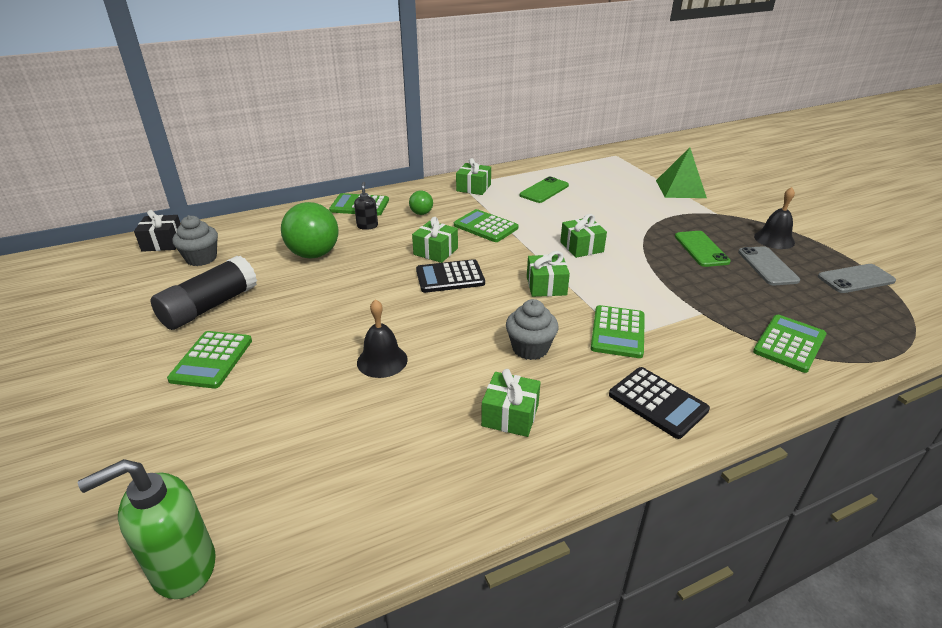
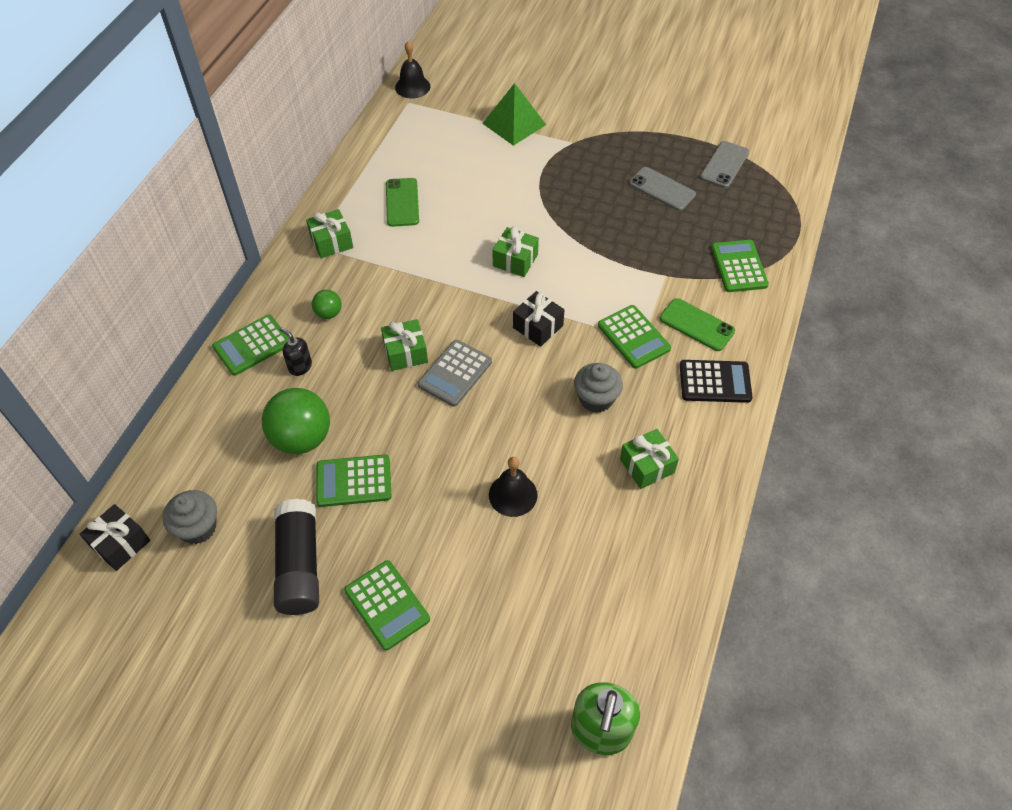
camera: 45 degrees left, 20 degrees up
black calculator [416,259,485,293] -> grey calculator [418,340,492,407]
green calculator [454,209,518,242] -> green calculator moved to [316,454,392,507]
green gift [527,251,570,297] -> black gift [513,291,565,347]
green phone [675,231,731,267] -> green phone moved to [660,298,735,351]
black bell [754,187,795,249] -> black bell moved to [395,41,430,99]

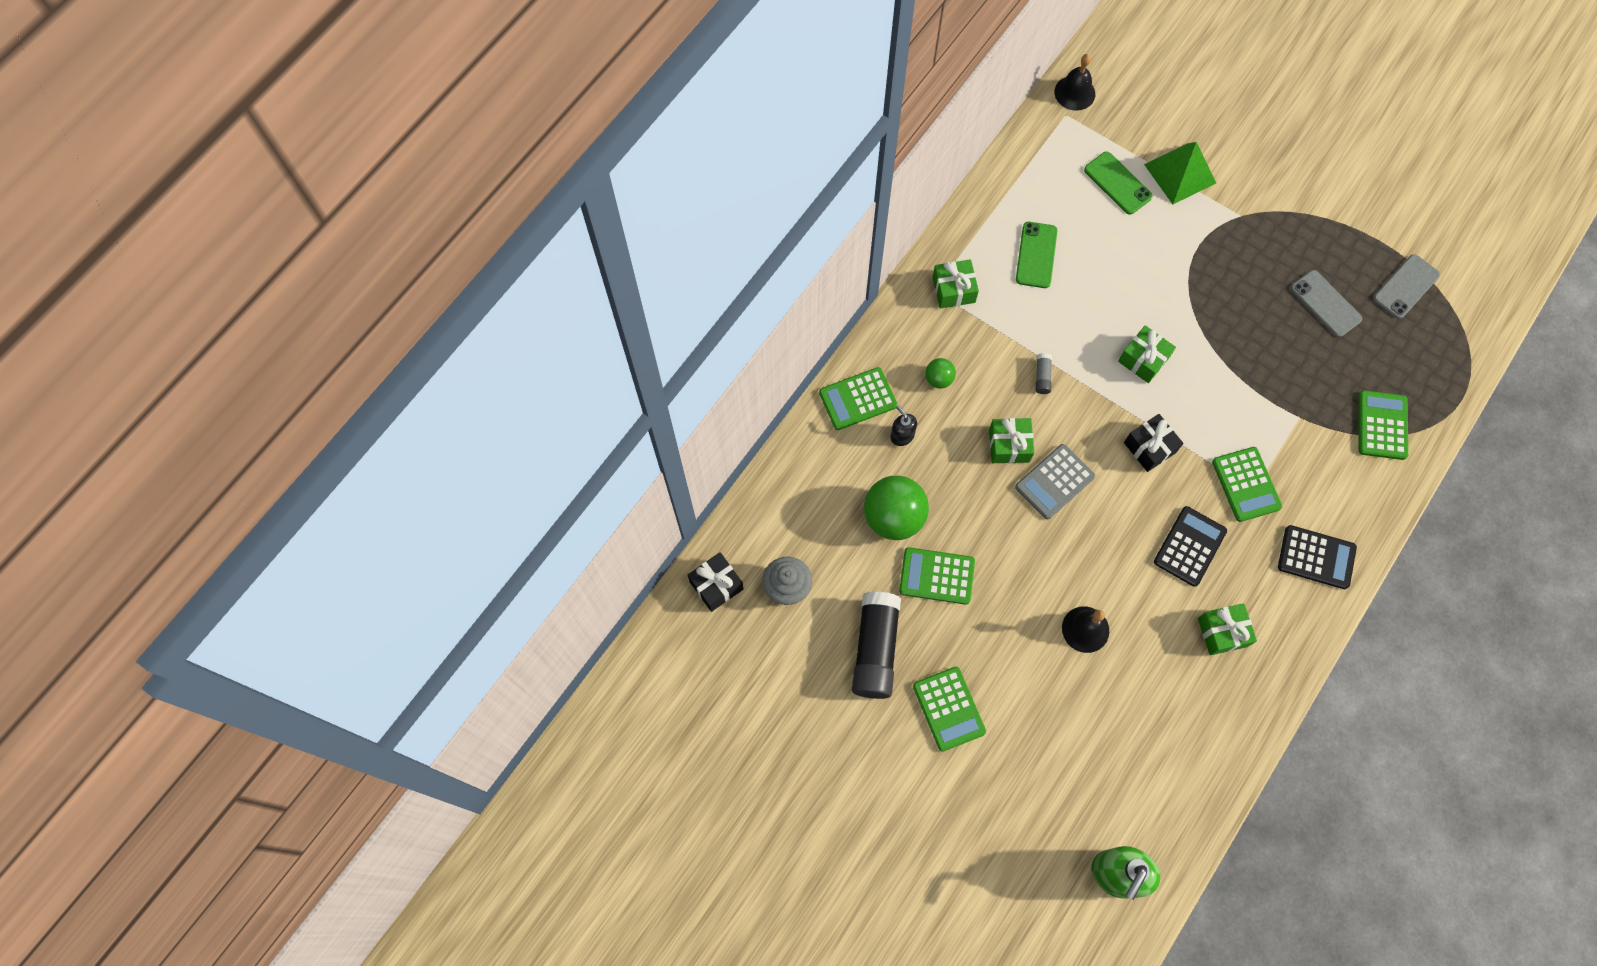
camera: 15 degrees right, 15 degrees up
grey cupcake [574,363,623,413] -> black calculator [1154,506,1227,587]
green phone [660,298,735,351] -> green phone moved to [1084,152,1153,215]
none -> grey glue stick [1036,353,1052,394]

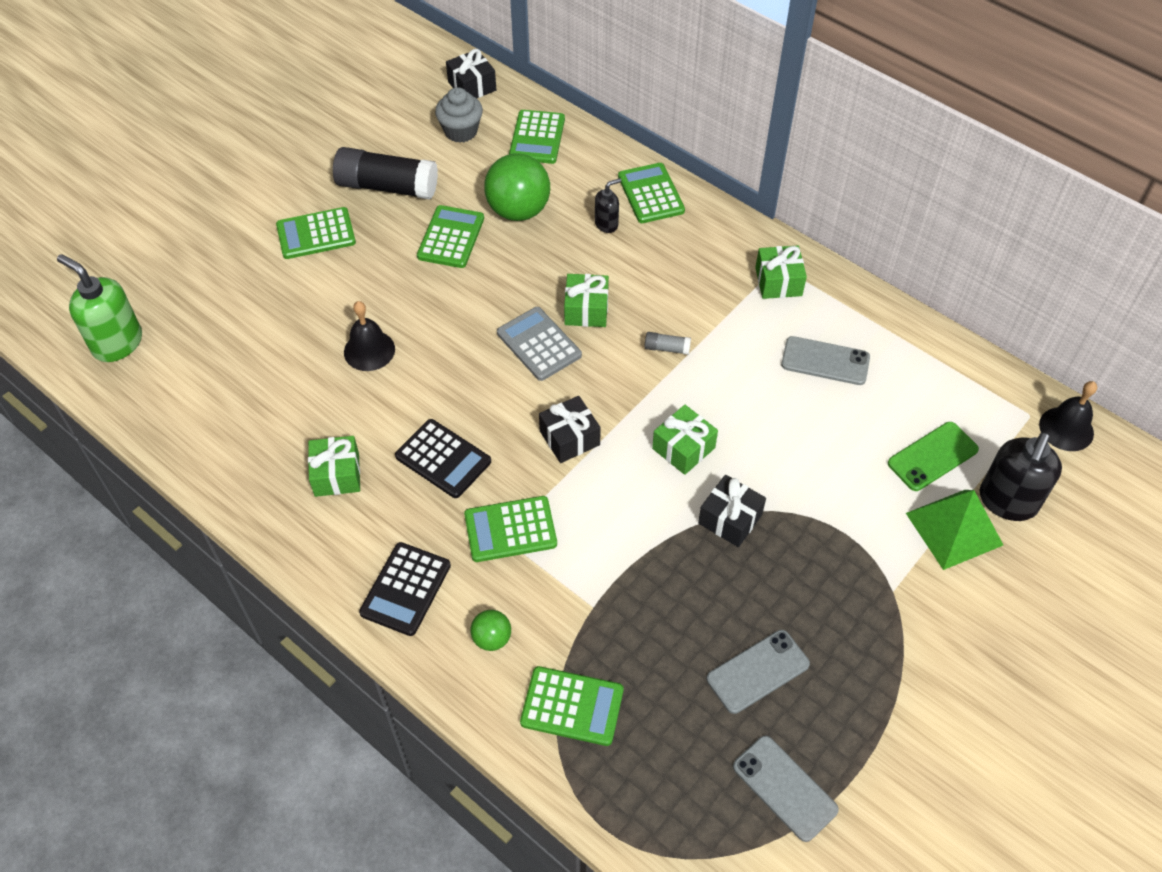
camera: 95 degrees right, 15 degrees down
green ball [925,358,956,389] -> green ball moved to [471,610,511,651]
green phone [1016,222,1057,288] -> grey phone [781,336,870,385]
none -> green calculator [509,110,565,164]
none -> black gift [698,475,766,547]
none -> black soap dispenser [980,432,1062,521]

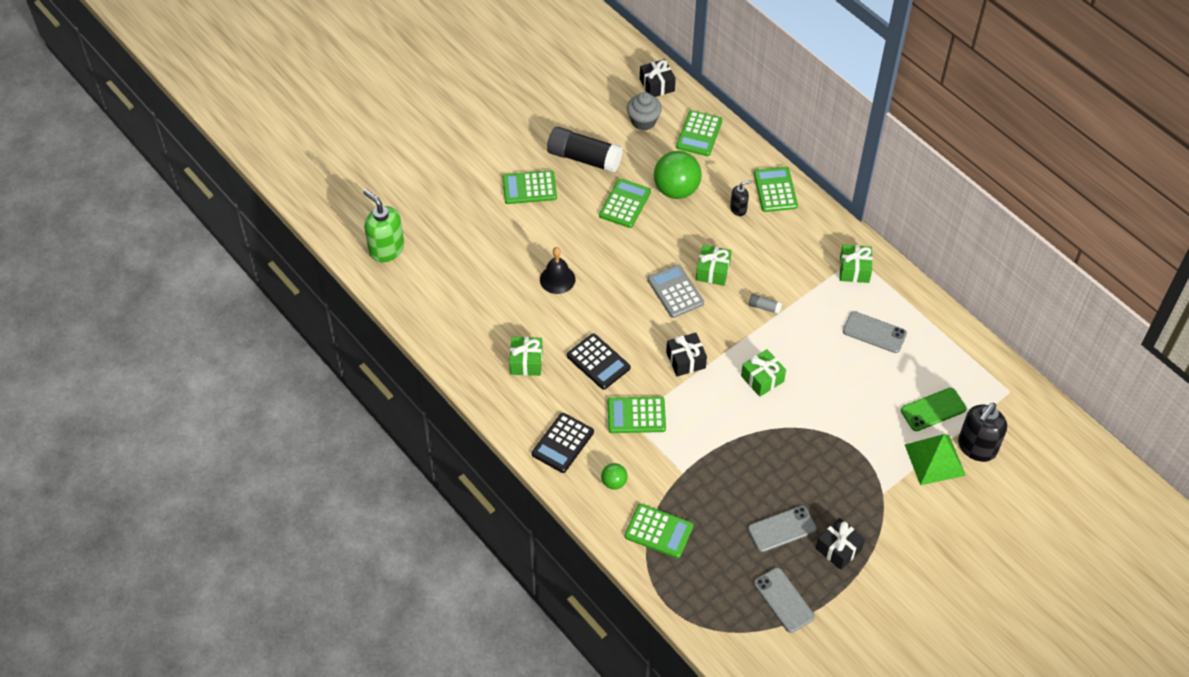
camera: 10 degrees right, 0 degrees up
black gift [698,475,766,547] -> black gift moved to [816,518,865,570]
black bell [1039,381,1097,451] -> none

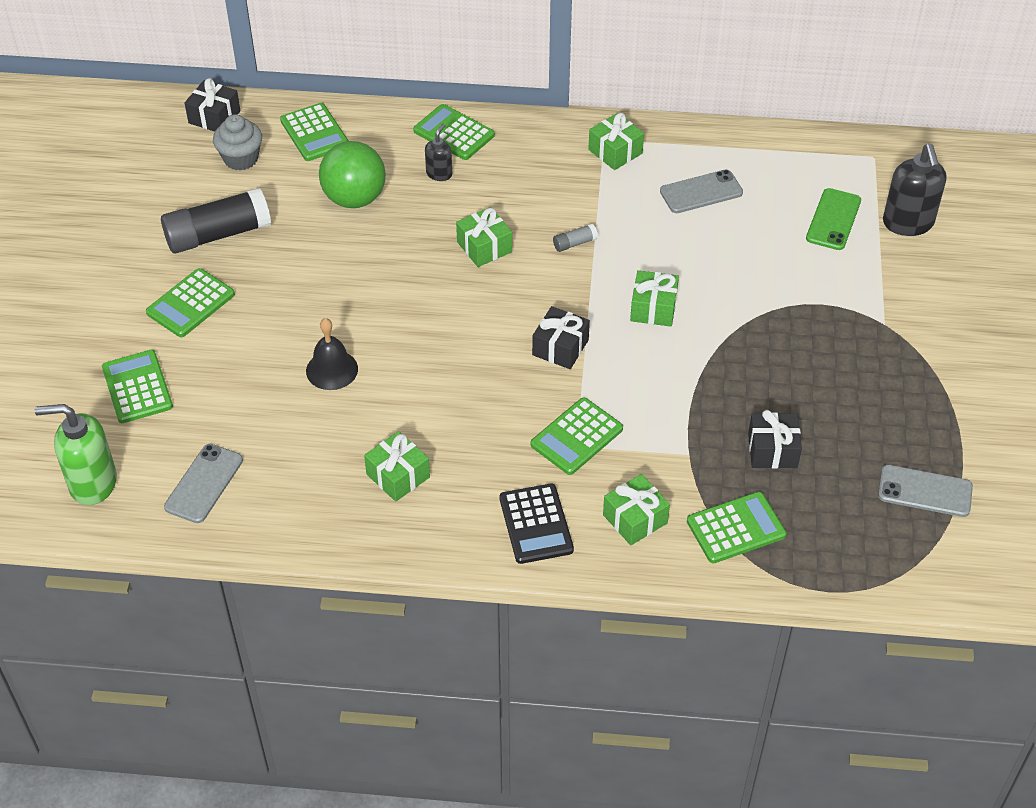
camera: 45 degrees left, 5 degrees down
black calculator [567,333,631,390] -> none
green calculator [599,178,651,228] -> green calculator moved to [102,350,173,423]
green ball [601,463,628,490] -> green gift [603,474,670,545]
grey calculator [647,264,704,318] -> none
grey phone [748,506,817,552] -> grey phone moved to [164,444,243,523]
black gift [816,518,865,570] -> black gift moved to [748,410,802,468]
green pyramid [905,434,966,485] -> none

